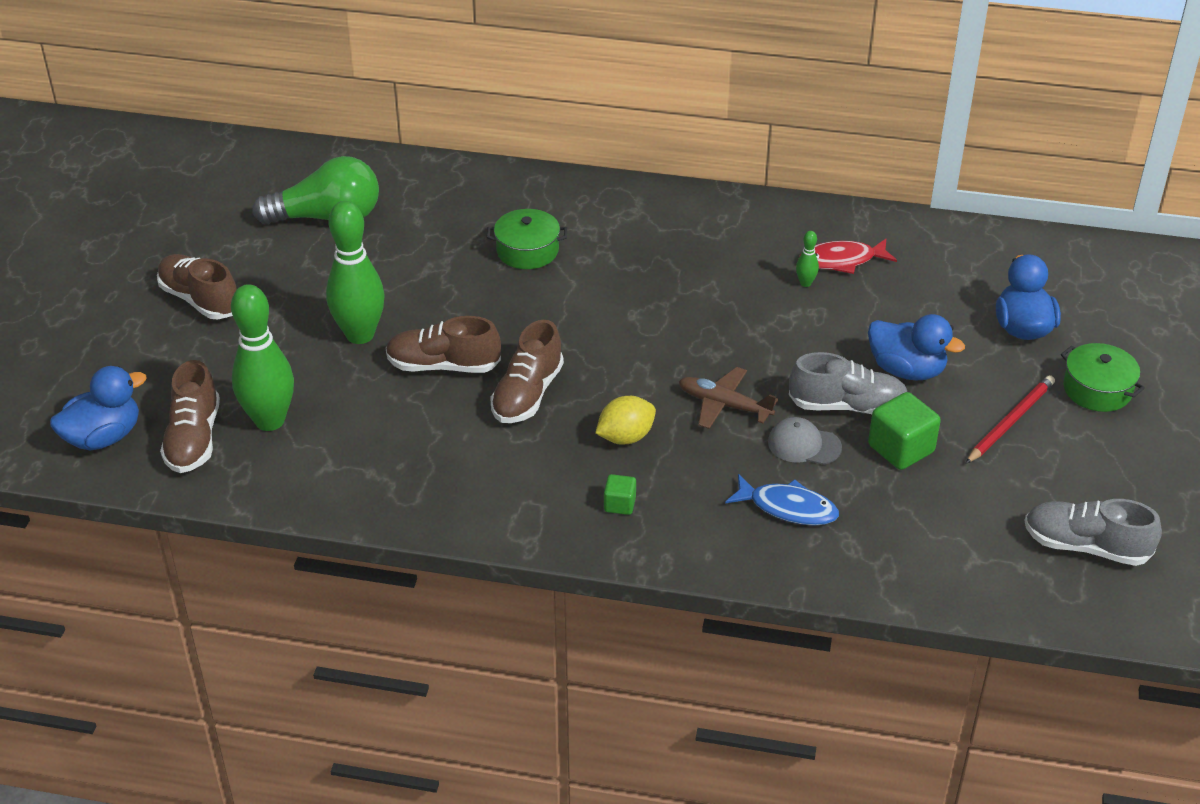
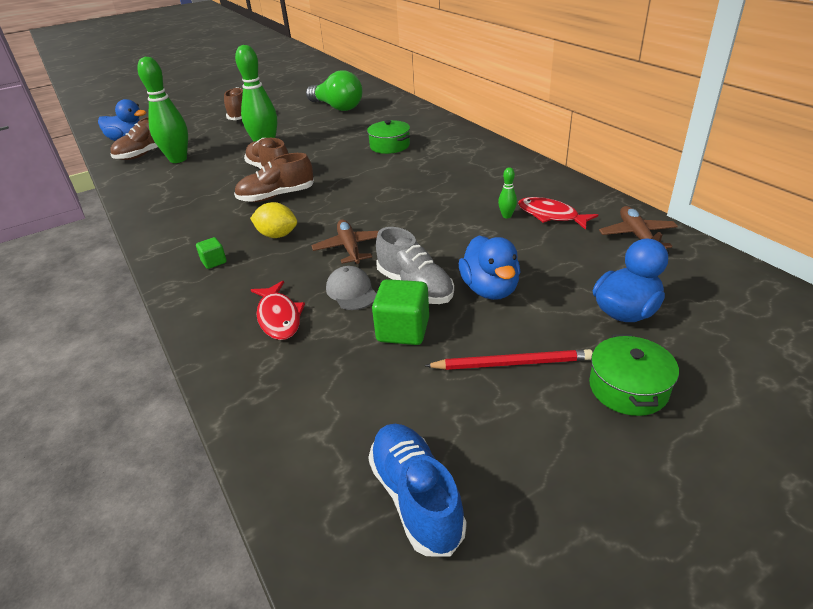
camera: 50 degrees right, 5 degrees down
blue fish [725,474,839,525] -> red fish [251,281,305,340]
grey shoe [1024,499,1162,566] -> blue shoe [368,424,466,557]
none -> brown plane [599,206,678,248]

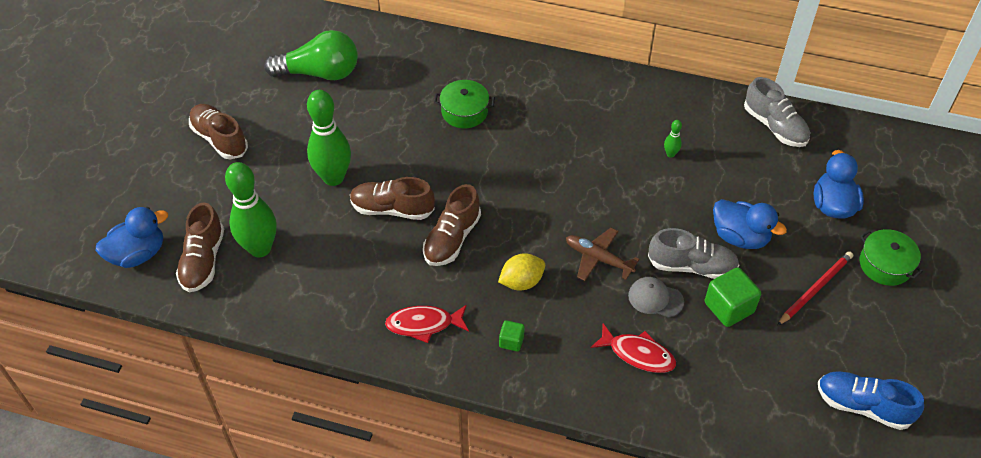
camera: 45 degrees left, 15 degrees up
red fish [518,197,598,230] -> red fish moved to [385,304,469,343]
brown plane [599,206,678,248] -> grey shoe [744,77,810,147]

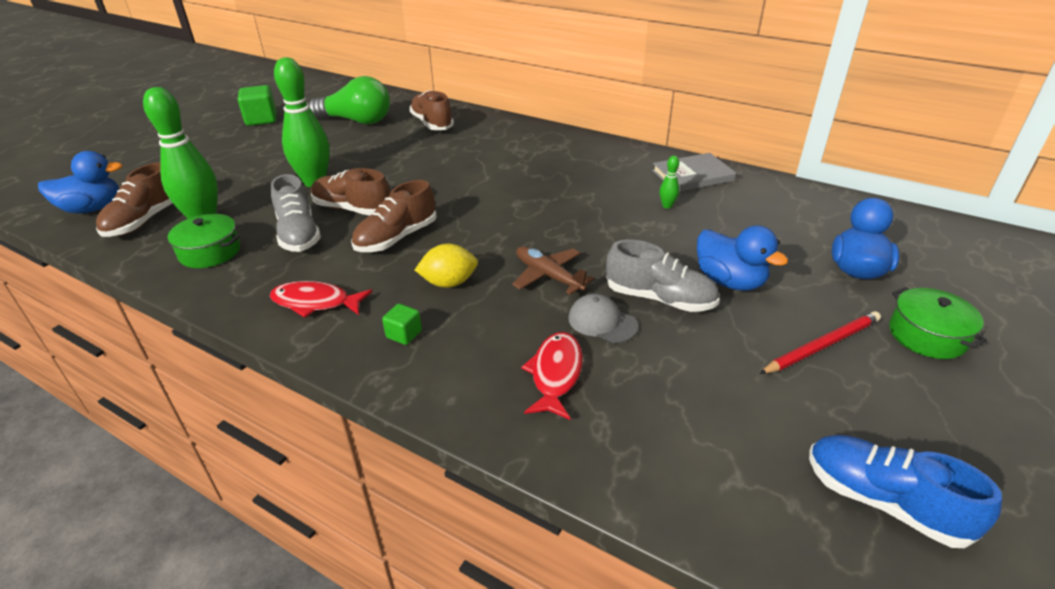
camera: 15 degrees right, 15 degrees down
brown shoe [189,104,248,159] -> brown shoe moved to [409,90,454,130]
green pot [434,80,495,128] -> green pot moved to [167,214,240,268]
red fish [591,323,676,373] -> red fish turned 120 degrees counterclockwise [521,332,583,420]
green cube [705,267,761,327] -> green cube moved to [238,85,277,126]
grey shoe [744,77,810,147] -> grey shoe moved to [271,174,321,252]
none -> grey book [652,153,736,192]

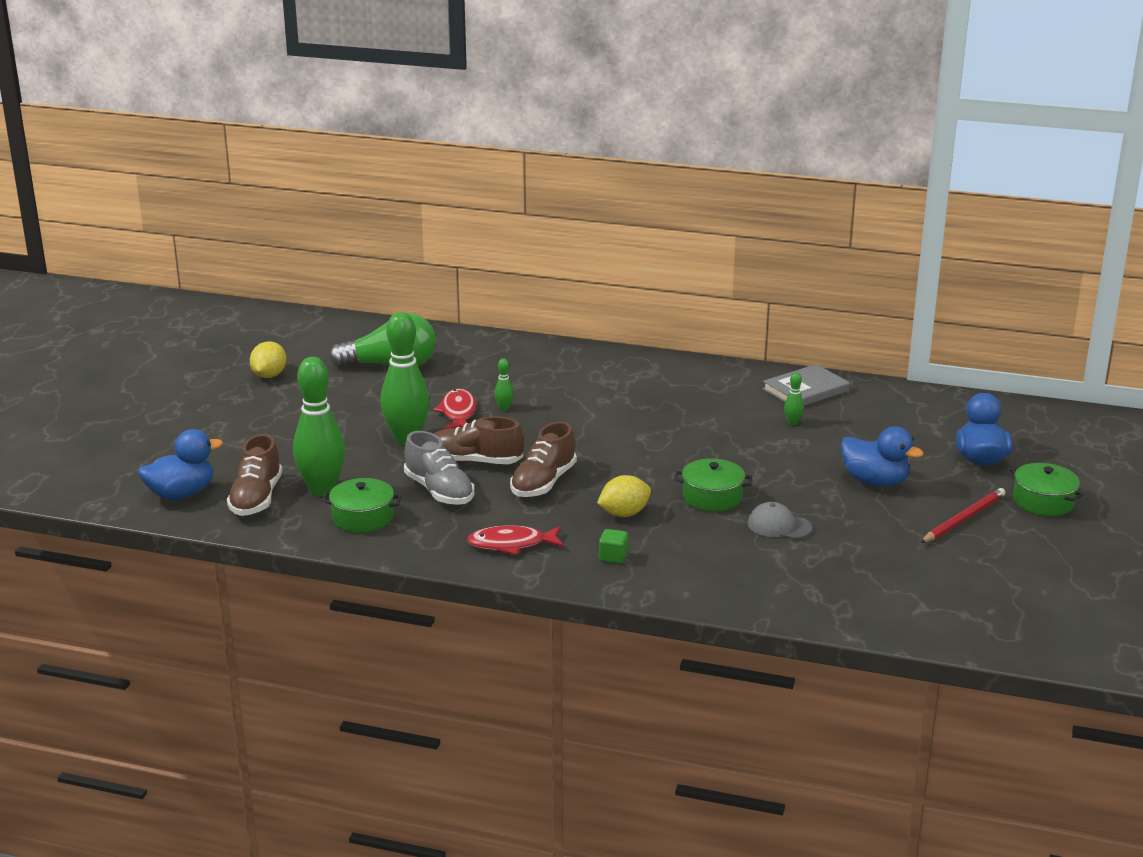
camera: 15 degrees left, 10 degrees down
green cube [238,85,277,126] -> yellow lemon [250,341,286,378]
brown shoe [409,90,454,130] -> none
brown plane [512,246,594,295] -> green pot [674,458,752,511]
red fish [521,332,583,420] -> red fish moved to [433,389,476,429]
grey shoe [606,240,720,312] -> none
blue shoe [809,435,1002,548] -> none
none -> green bowling pin [494,358,514,411]

